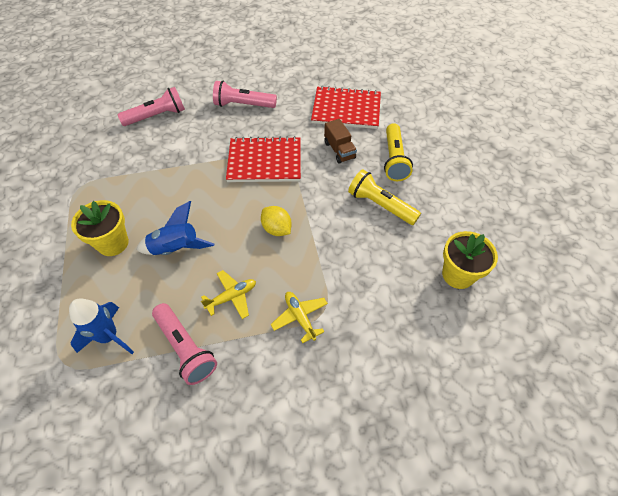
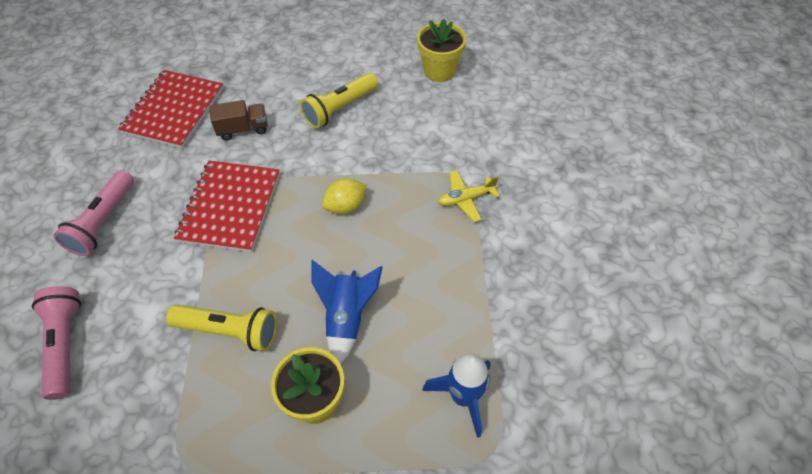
camera: 80 degrees left, 0 degrees up
pink flashlight [152,303,217,385] -> none
yellow plane [201,270,256,319] -> none
yellow flashlight [384,123,413,181] -> yellow flashlight moved to [166,305,277,351]

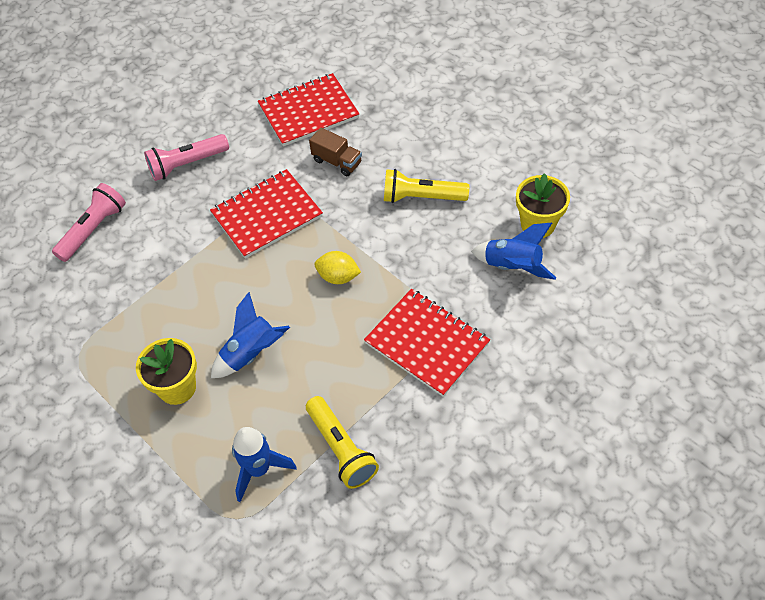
camera: 50 degrees right, 0 degrees up
yellow flashlight [166,305,277,351] -> yellow flashlight moved to [306,396,379,489]
yellow plane [438,170,499,222] -> red notebook [364,289,490,397]
none -> blue rocket [471,223,556,280]

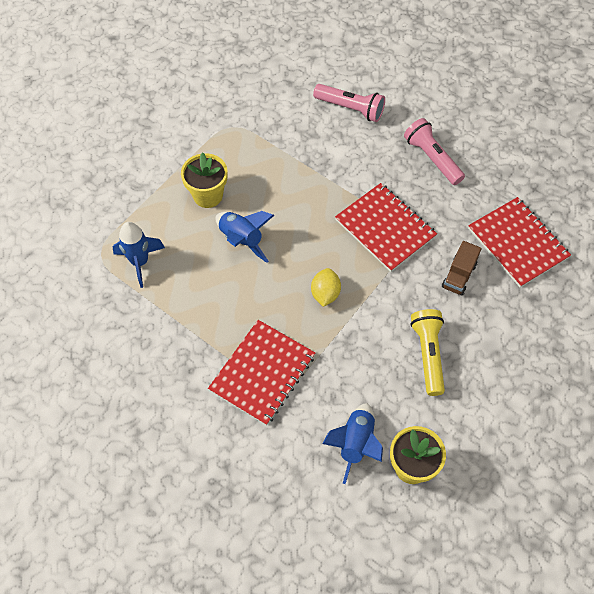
camera: 80 degrees right, 5 degrees up
yellow flashlight [306,396,379,489] -> none

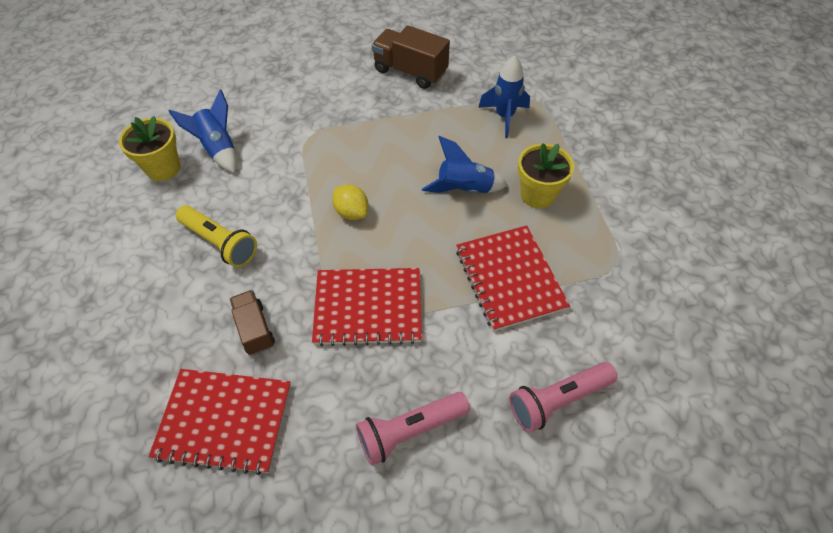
camera: 130 degrees right, 5 degrees down
red notebook [208,320,315,426] -> red notebook moved to [456,225,570,332]
pink flashlight [404,118,465,185] -> pink flashlight turned 150 degrees clockwise [356,392,470,465]
none -> brown truck [372,25,450,89]

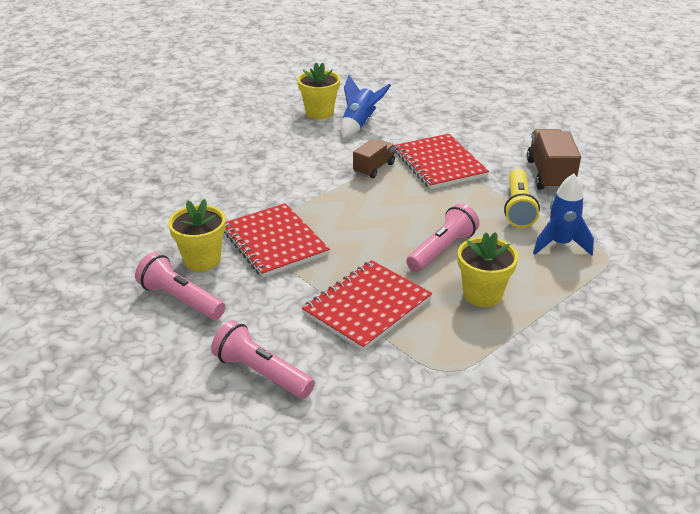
camera: 60 degrees right, 20 degrees down
red notebook [149,369,291,475] -> red notebook moved to [394,134,489,189]
yellow flashlight [176,205,257,267] -> yellow flashlight moved to [504,169,540,228]
brown truck [230,290,275,355] -> brown truck moved to [353,139,395,178]
yellow lemon [332,184,369,220] -> none
blue rocket [422,136,508,194] -> pink flashlight [406,203,480,272]
none -> yellow flower pot [168,199,226,271]

